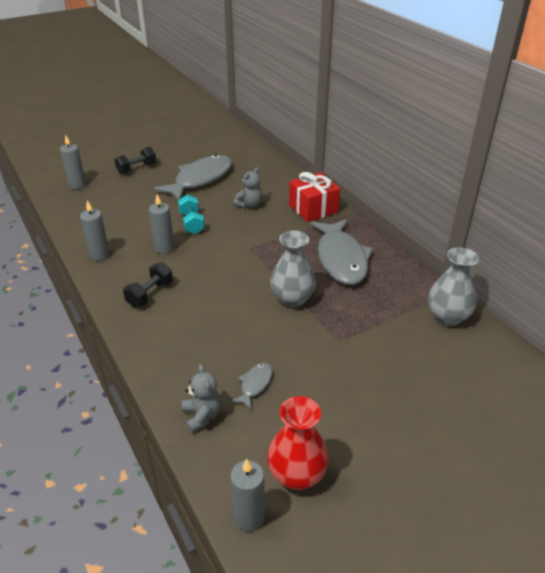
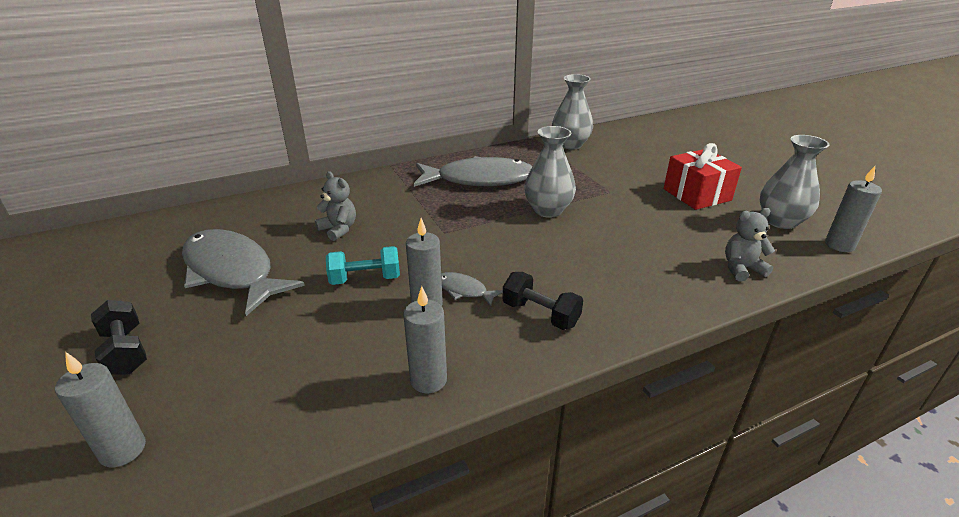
camera: 85 degrees left, 5 degrees down
grey fish [231,363,272,410] -> grey fish moved to [441,272,503,307]
red vase [267,396,329,490] -> grey vase [760,135,830,229]
red gift [289,172,340,222] -> red gift moved to [664,143,742,210]

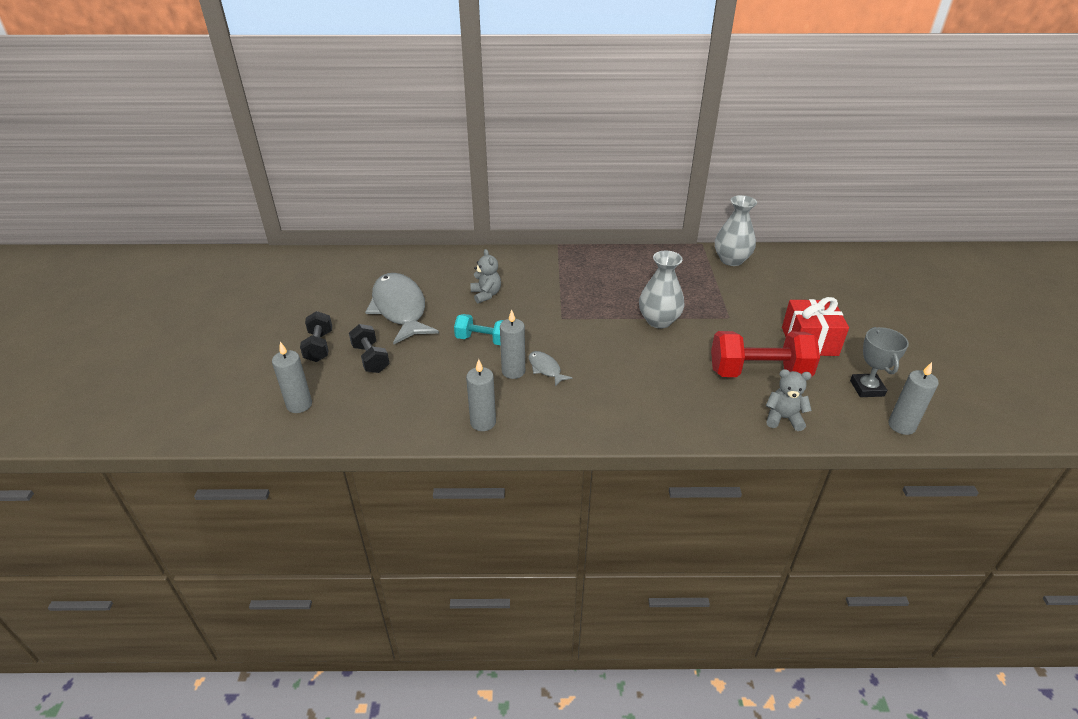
camera: 25 degrees right, 5 degrees up
grey fish [414,156,532,187] -> none
black dumbbell [502,272,583,330] -> black dumbbell moved to [349,324,390,373]
grey vase [760,135,830,229] -> grey trophy [850,327,909,397]
none -> red dumbbell [711,331,820,377]

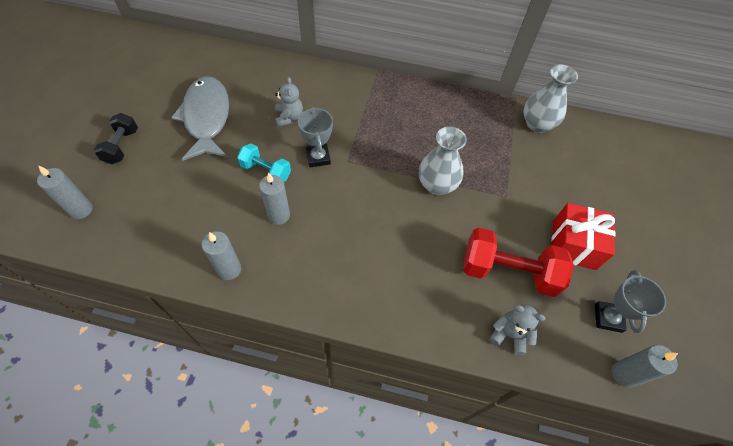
camera: 10 degrees right, 20 degrees up
black dumbbell [349,324,390,373] -> none
grey fish [529,351,573,387] -> none
none -> grey trophy [298,107,333,167]

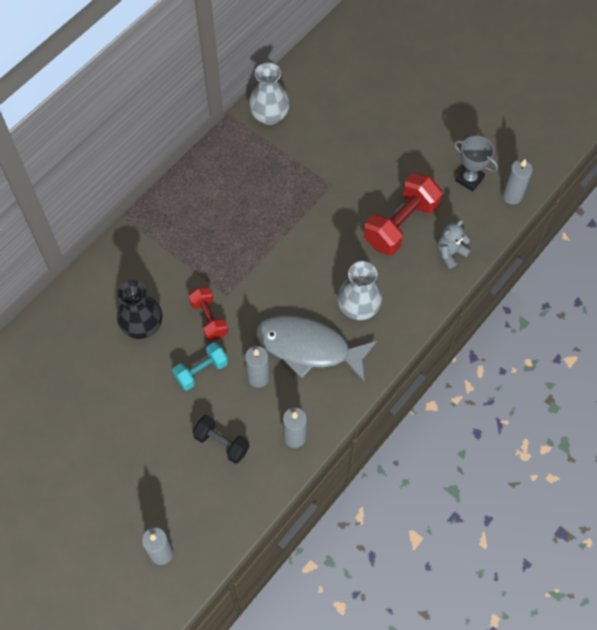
camera: 60 degrees left, 5 degrees up
black dumbbell [94,113,138,164] -> black dumbbell moved to [193,415,250,464]
grey fish [171,76,229,161] -> grey fish moved to [256,315,377,382]
grey teddy bear [275,77,303,127] -> black vase [117,280,162,339]
grey trophy [298,107,333,167] -> red dumbbell [189,287,228,341]
grey vase [419,127,467,195] -> grey vase moved to [337,261,382,320]
red gift [551,203,616,270] -> none

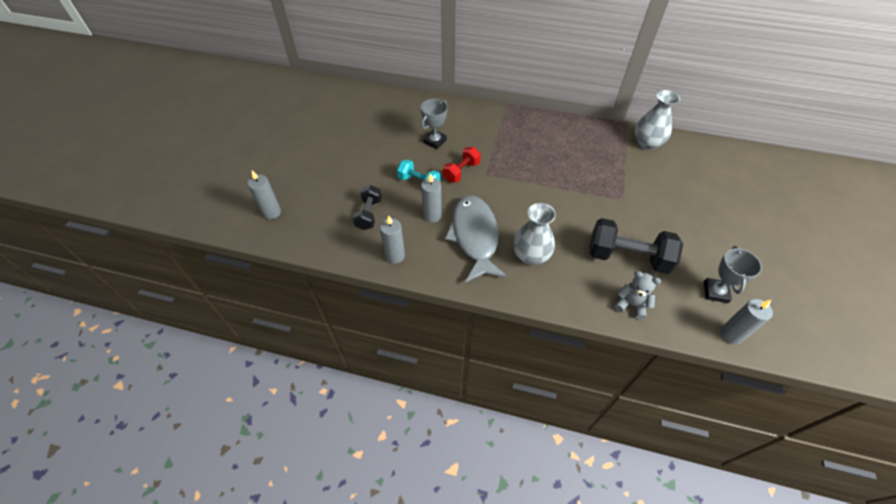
camera: 65 degrees right, 10 degrees down
black vase [117,280,162,339] -> grey trophy [421,98,448,149]
red dumbbell [364,173,443,255] -> black dumbbell [589,218,683,274]

